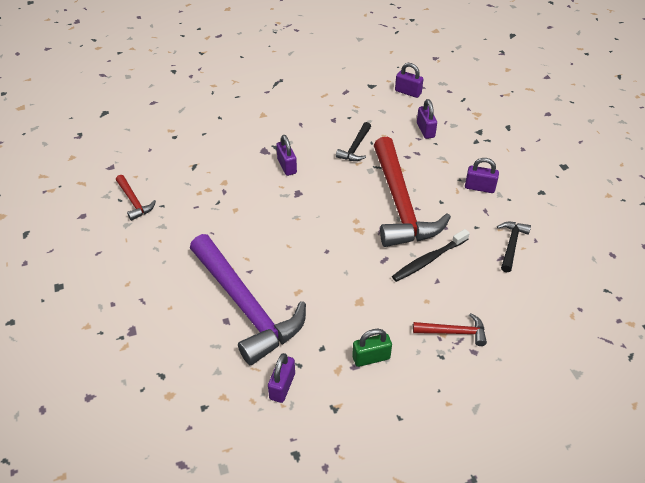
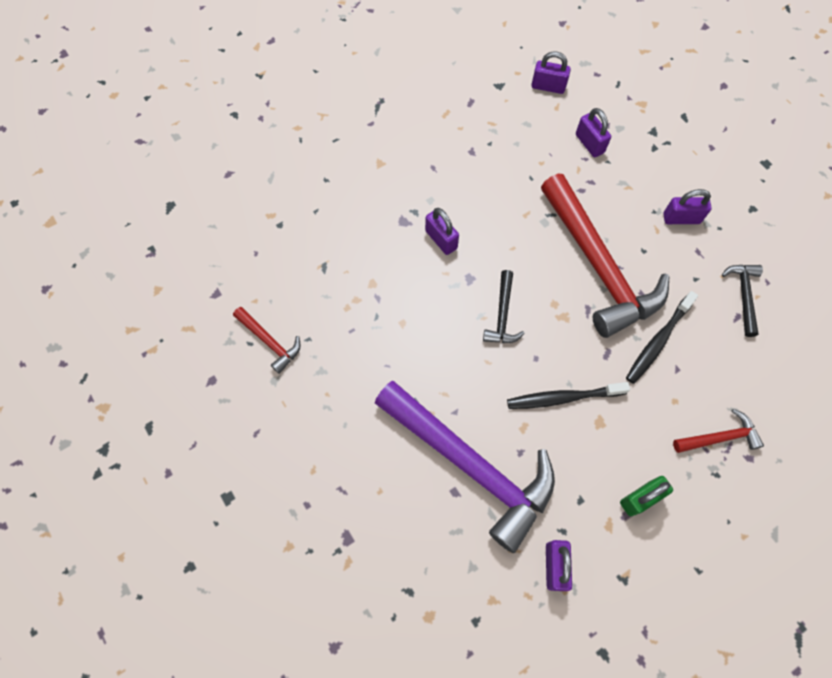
camera: 15 degrees left, 20 degrees up
black hammer [336,122,371,161] -> black hammer moved to [483,270,525,343]
none -> black toothbrush [507,382,630,409]

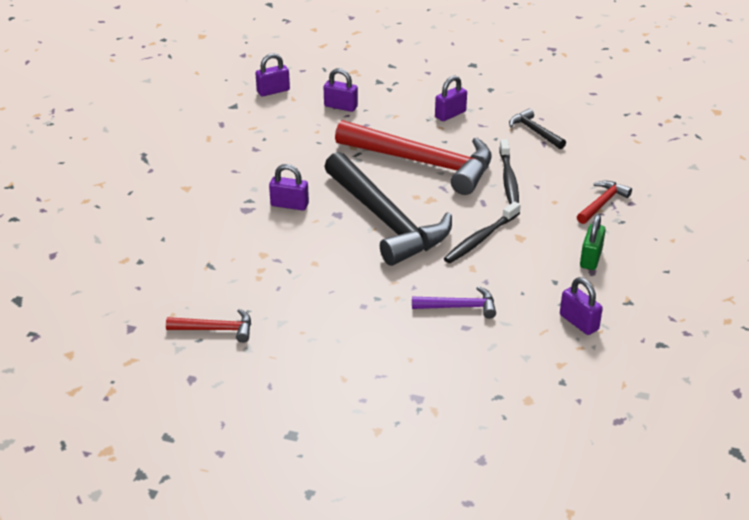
camera: 40 degrees left, 30 degrees down
purple hammer [375,381,555,553] -> purple hammer [412,286,496,319], size x0.44
black hammer [483,270,525,343] -> black hammer [324,152,452,266], size x2.29

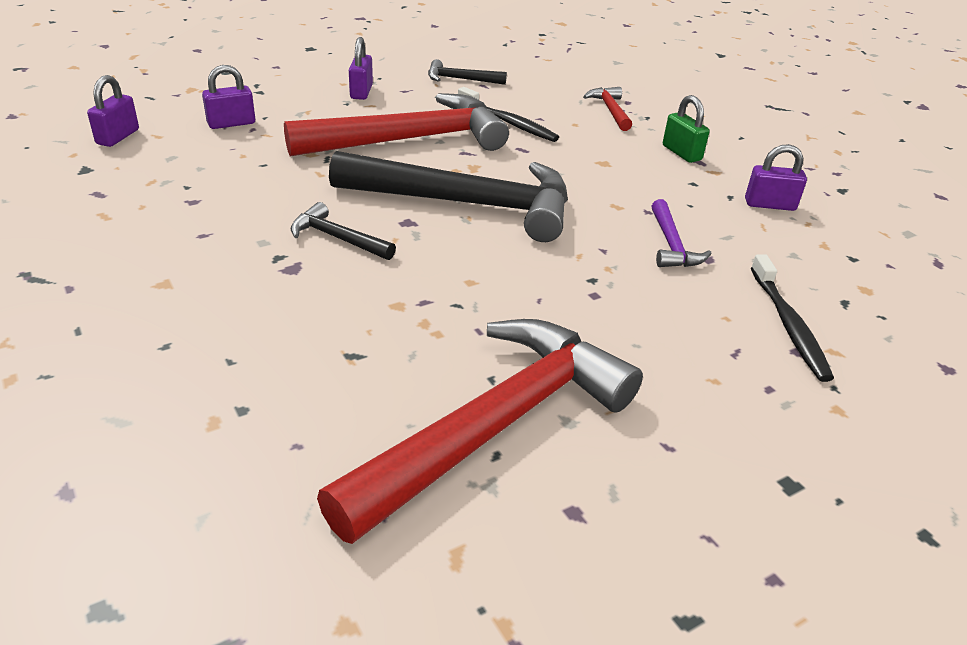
camera: 50 degrees left, 0 degrees up
red hammer [166,309,251,343] -> red hammer [317,319,643,544], size x2.29
purple padlock [269,164,309,211] -> black hammer [291,202,396,260]
purple hammer [412,286,496,319] -> purple hammer turned 135 degrees clockwise [652,199,712,267]
black toothbrush [444,201,521,263] -> black toothbrush moved to [751,254,834,382]

